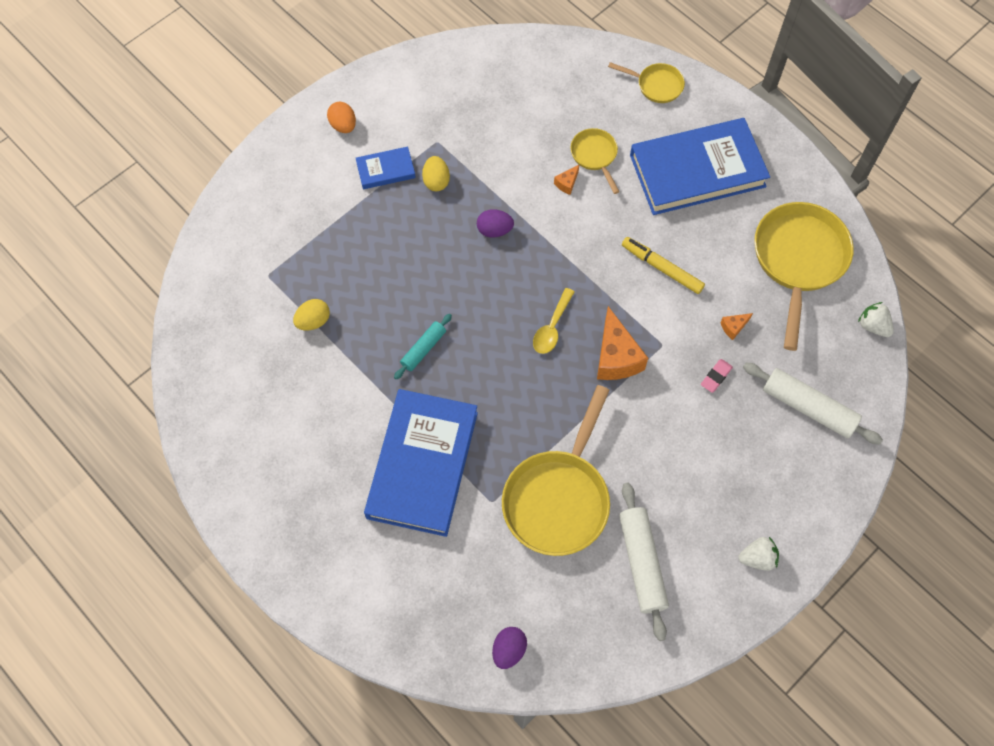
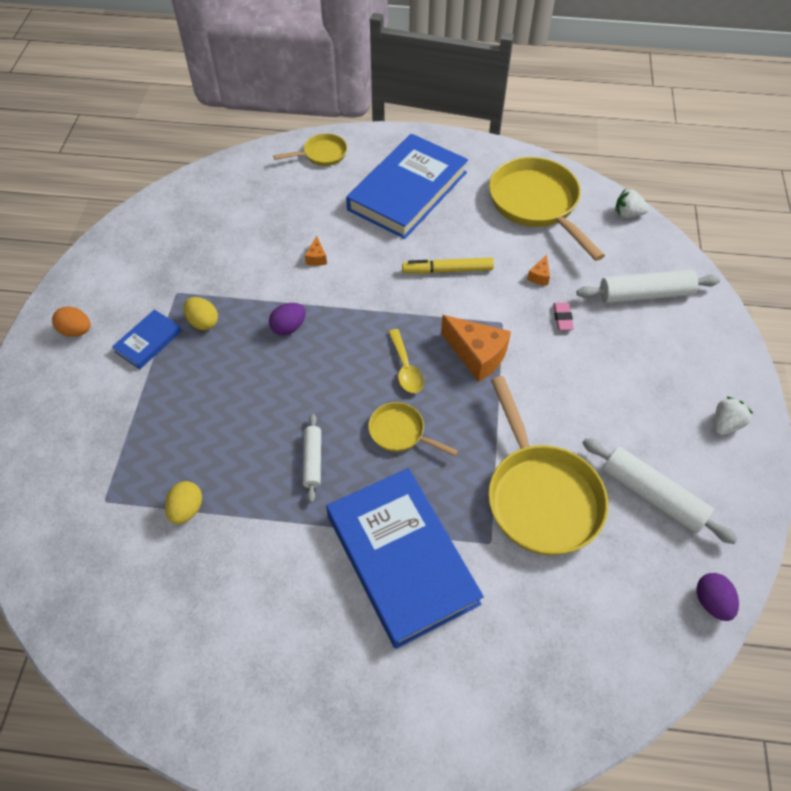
camera: 40 degrees left, 10 degrees down
turquoise rolling pin [394,314,452,380] -> white rolling pin [303,414,321,503]
purple egg [492,627,527,669] -> purple egg moved to [697,573,739,621]
yellow pan [570,128,620,194] -> yellow pan moved to [368,402,458,456]

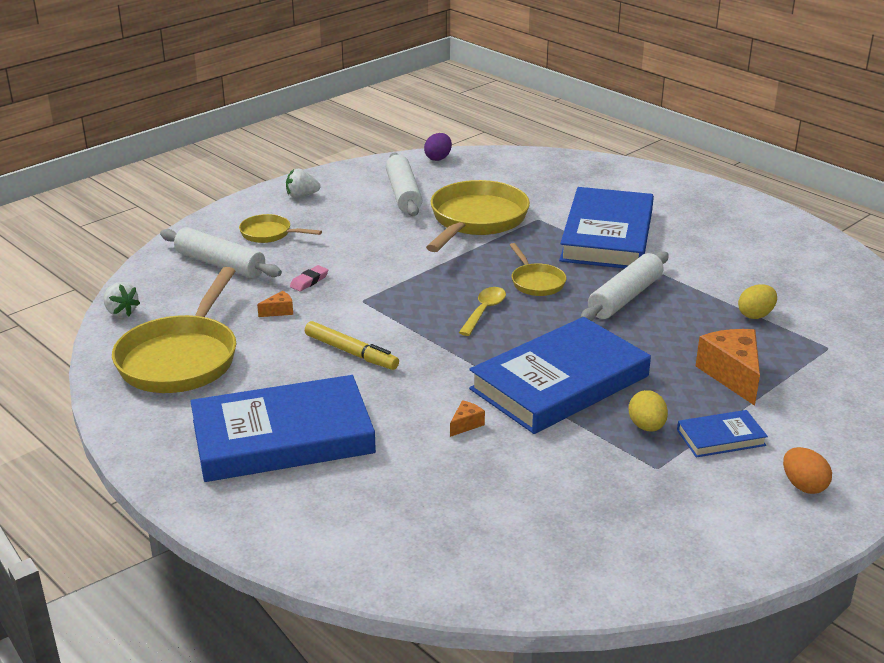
camera: 140 degrees left, 25 degrees down
purple egg [269,303,306,335] -> blue book [469,317,651,434]
yellow pan [273,133,347,166] -> yellow pan moved to [239,214,322,243]
white rolling pin [303,414,321,503] -> white rolling pin [581,251,669,321], size x1.69
orange cheese [441,315,511,382] -> orange cheese moved to [696,329,760,406]

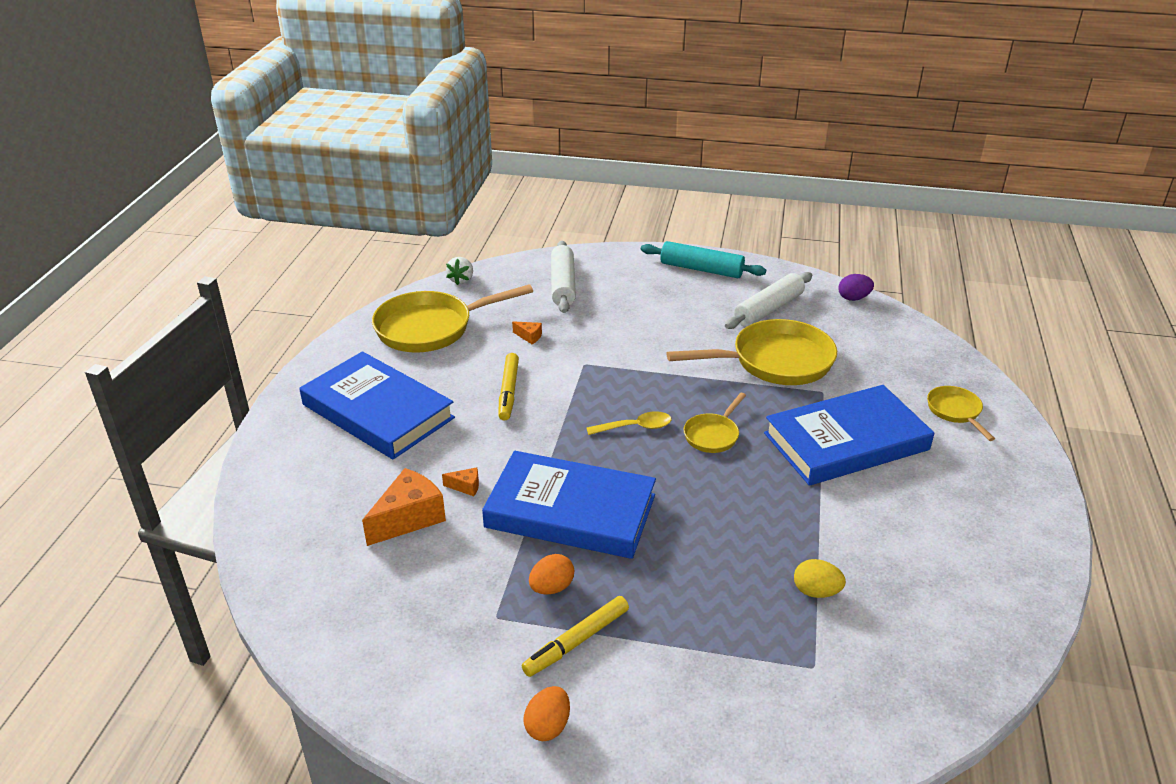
camera: 55 degrees right, 5 degrees up
yellow pan [239,214,322,243] -> yellow pan moved to [927,386,995,441]
white strawberry [286,168,320,198] -> turquoise rolling pin [641,241,766,278]
pink eraser [290,265,328,291] -> none
white rolling pin [581,251,669,321] -> none
yellow egg [629,390,668,431] -> orange egg [529,554,574,595]
blue book [677,410,768,457] -> yellow marker [522,596,629,677]
orange cheese [696,329,760,406] -> orange cheese moved to [362,468,446,546]

